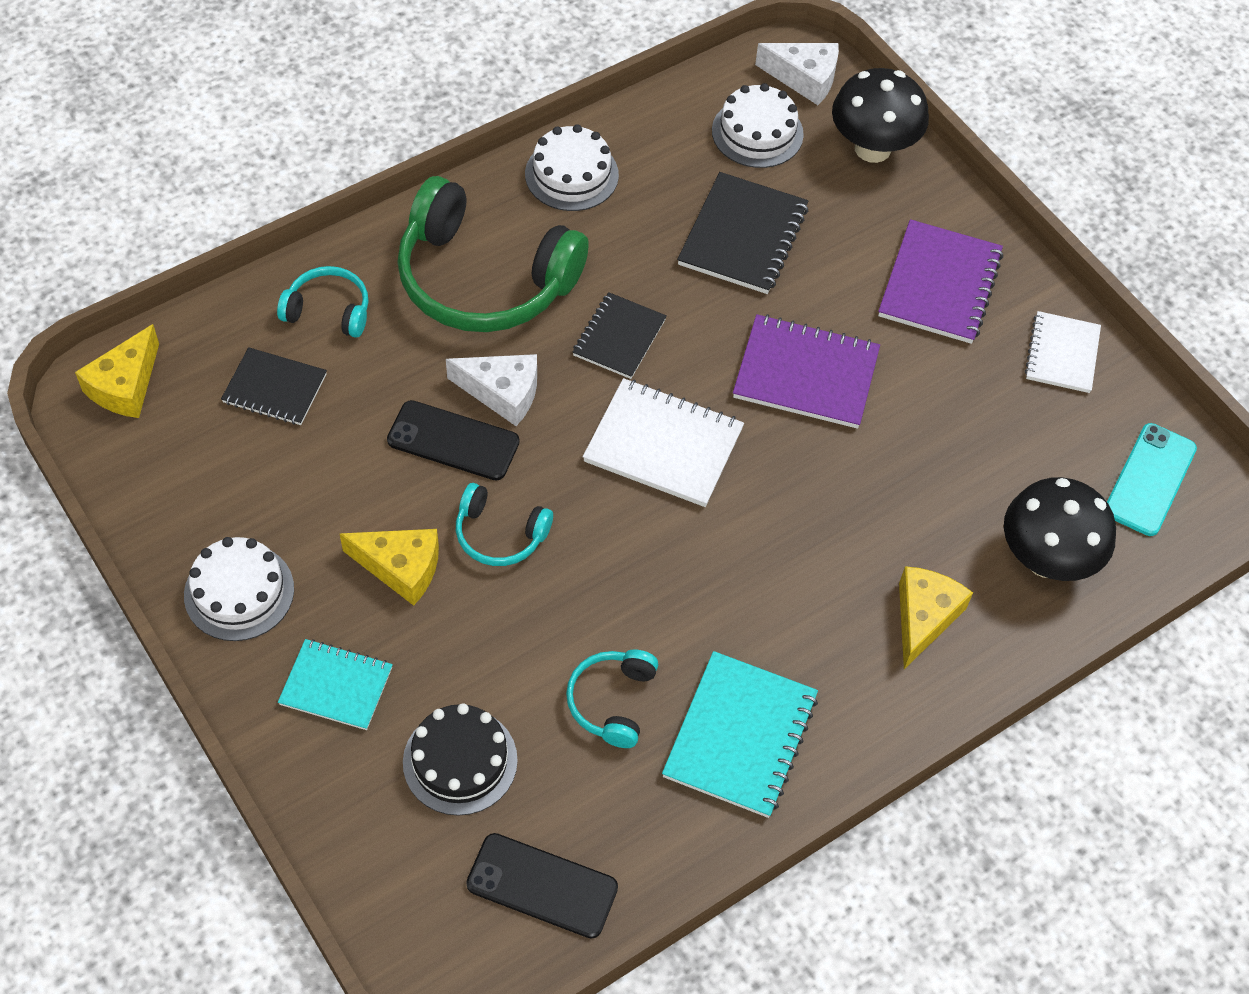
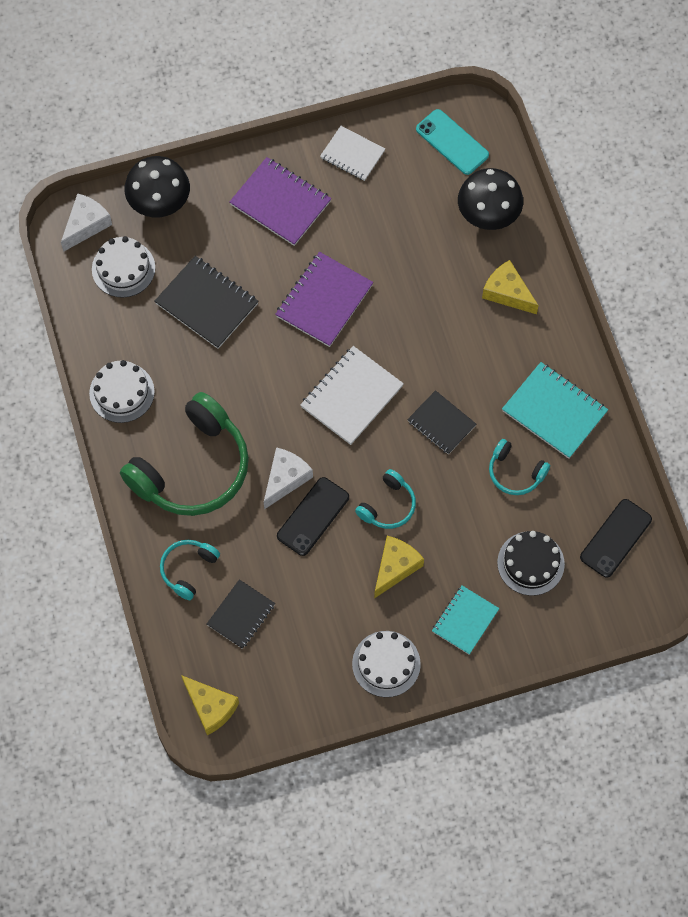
camera: 70 degrees left, 10 degrees up
black notebook [573,292,667,379] -> black notebook moved to [407,390,476,455]

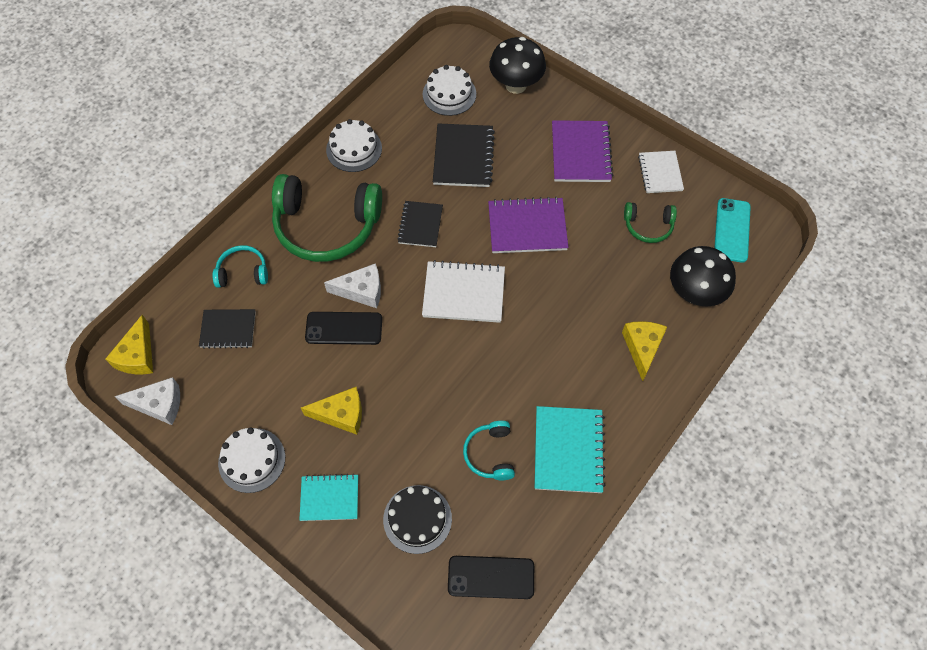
camera: 55 degrees right, 5 degrees down
white cheese [61,193,112,252] -> white cheese moved to [114,377,180,425]
turquoise headphones [355,469,416,529] -> none
black notebook [407,390,476,455] -> black notebook moved to [397,201,443,247]
none -> green headphones [624,202,677,243]

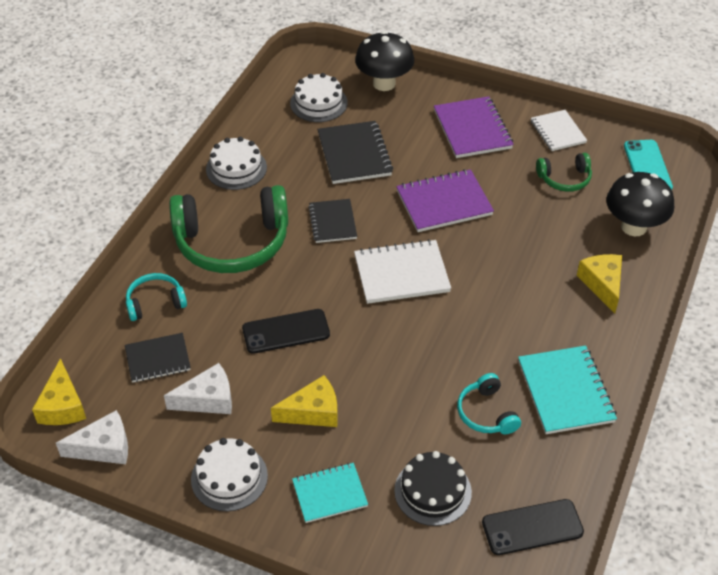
camera: 15 degrees left, 15 degrees down
white cheese [324,263,381,308] -> white cheese moved to [164,363,232,414]

